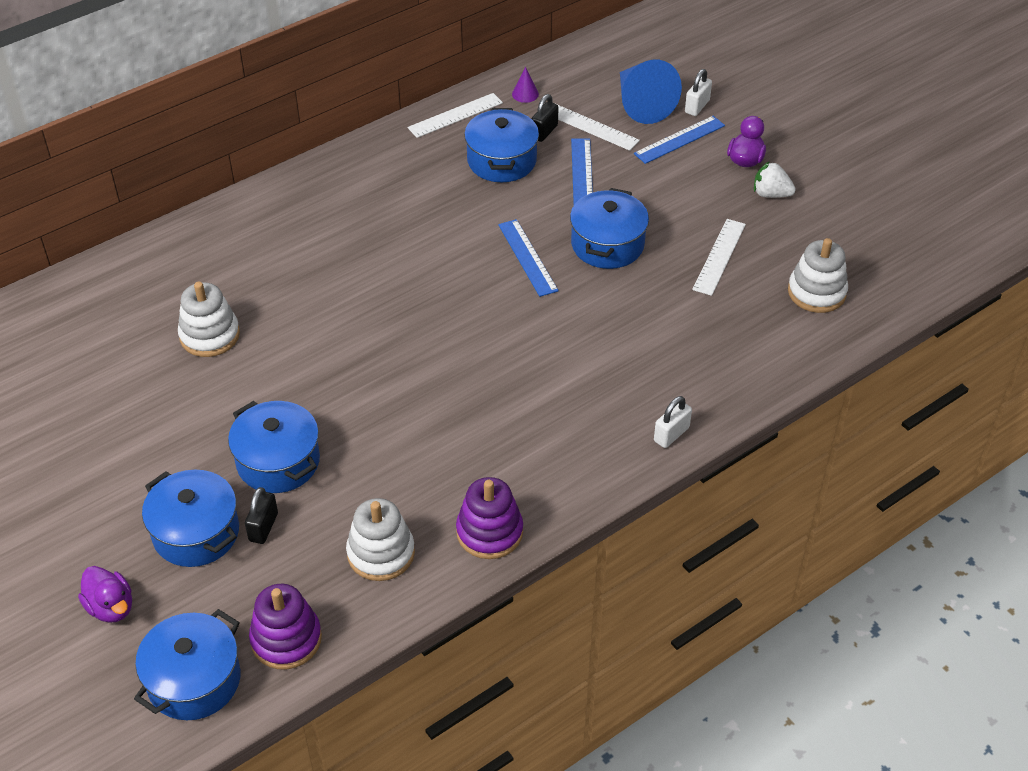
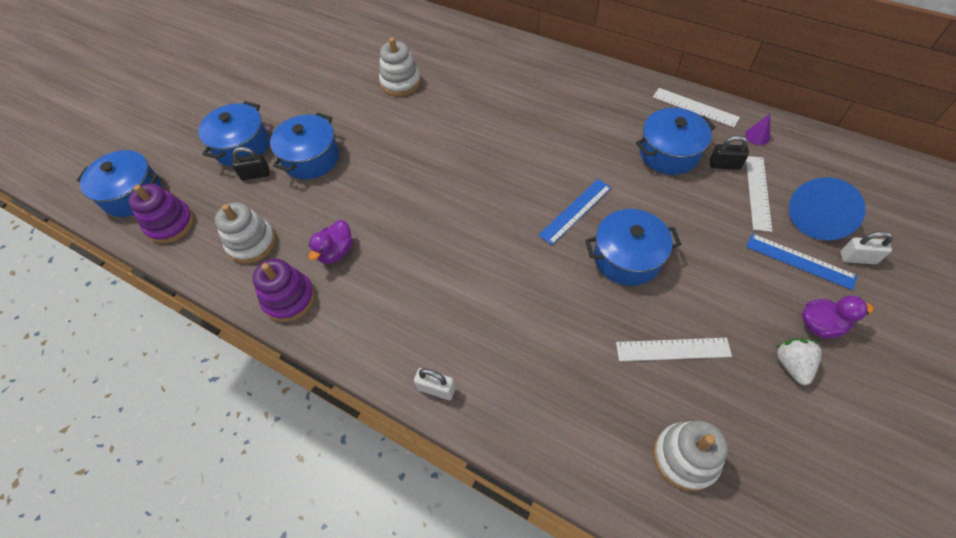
camera: 70 degrees right, 10 degrees up
purple duck [78,566,132,623] -> purple duck moved to [308,220,353,264]
blue ruler [571,139,593,204] -> none

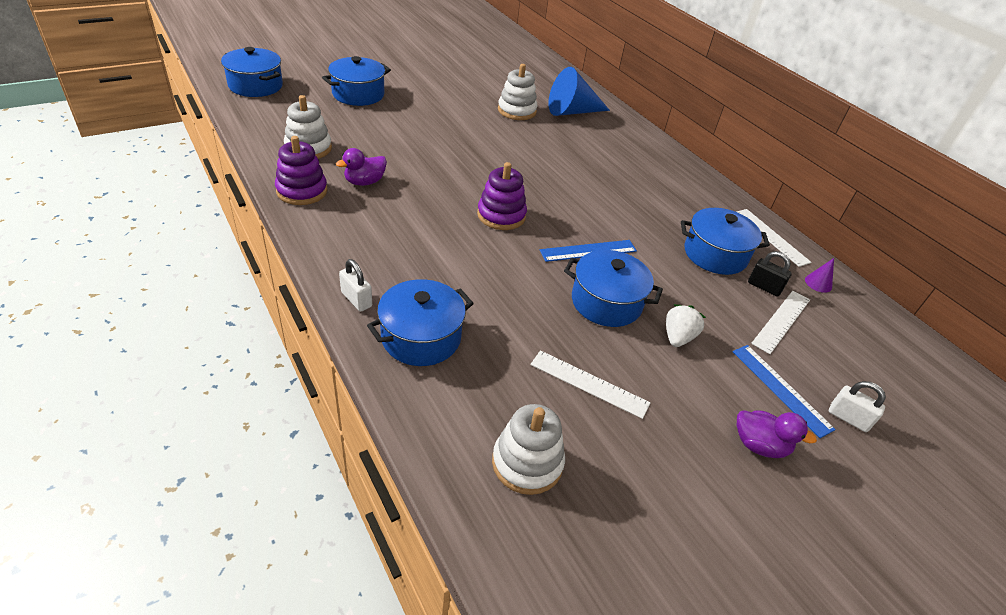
camera: 20 degrees right, 15 degrees down
purple stacking toy [128,184,194,244] -> purple stacking toy moved to [477,162,527,230]
black padlock [232,147,270,180] -> none
blue pot [270,112,339,179] -> blue pot moved to [367,279,474,366]
white strawberry [775,338,822,385] -> white strawberry moved to [666,304,706,347]
blue cone [789,177,866,240] -> blue cone moved to [548,67,610,116]

